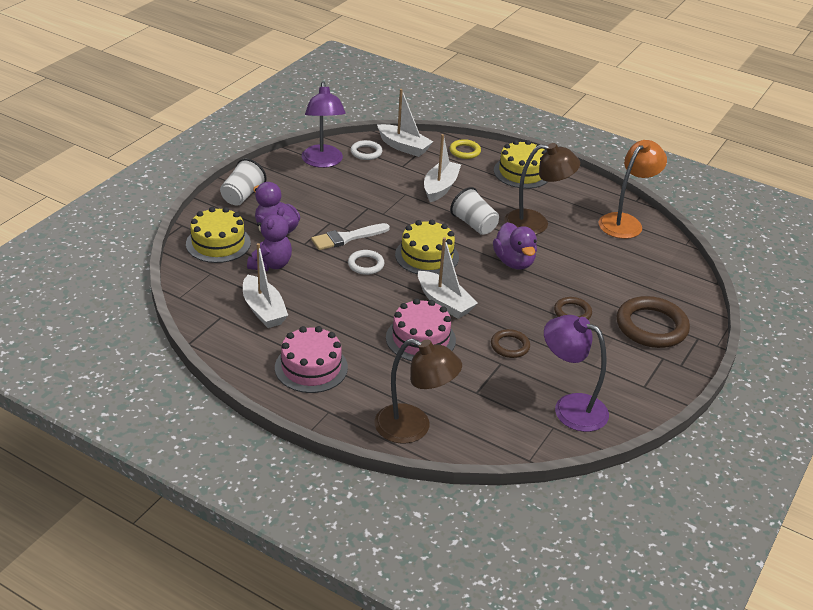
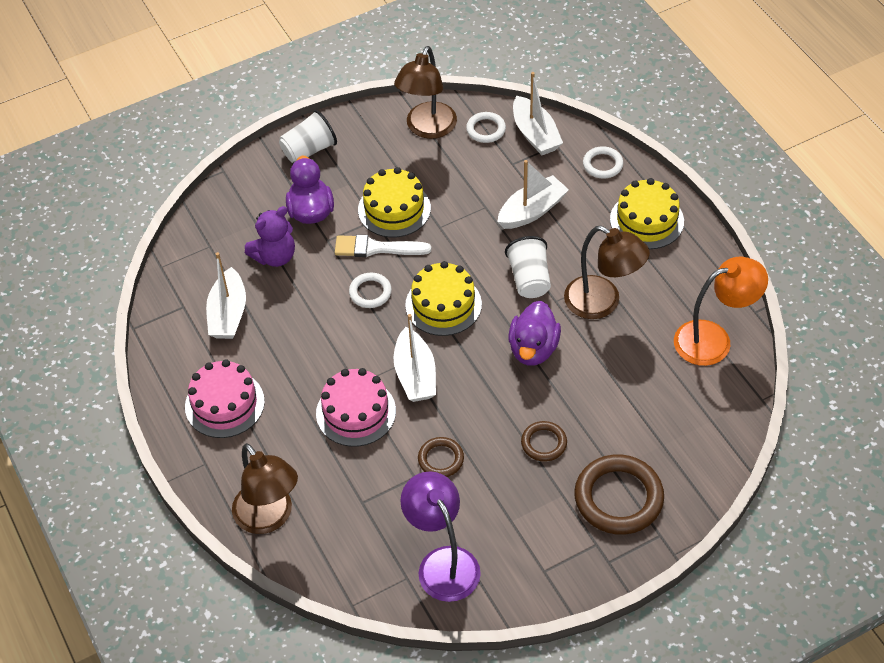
camera: 35 degrees right, 15 degrees up
yellow cake [186,207,251,263] -> yellow cake moved to [358,167,431,238]
purple lamp [302,82,346,168] -> brown lamp [394,46,457,139]
yellow ring [450,139,481,159] -> white ring [583,146,623,178]

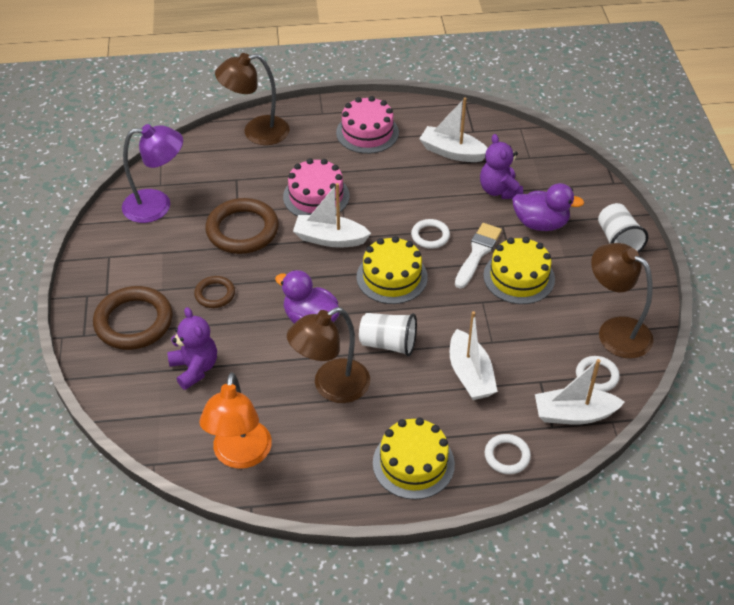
camera: 110 degrees right, 5 degrees down
brown ring [418,437,464,477] -> brown ring [205,198,279,254], size x1.89
none -> purple teddy bear [167,307,217,390]

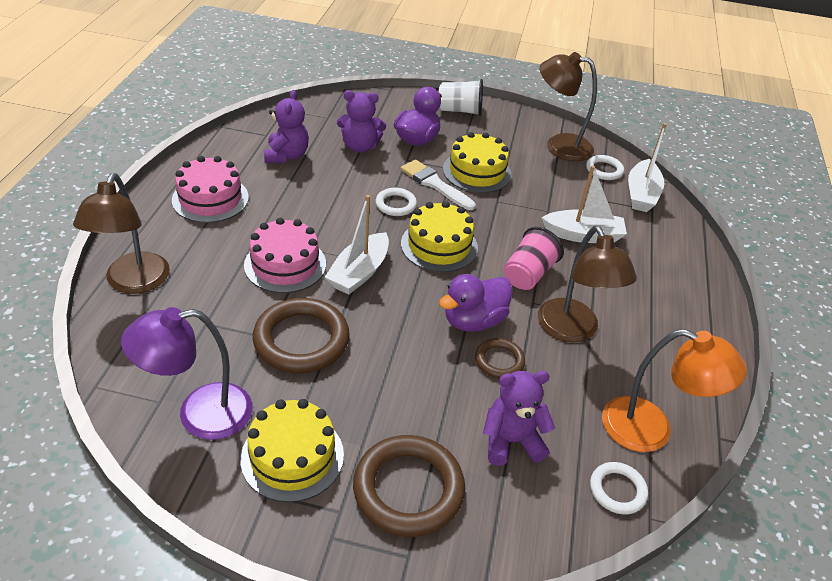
camera: 75 degrees left, 5 degrees down
purple lamp [122,124,183,223] -> purple lamp turned 120 degrees counterclockwise [121,307,253,440]
brown ring [194,276,235,308] -> brown ring moved to [475,338,525,378]
white cup [359,313,417,356] -> pink cup [504,227,564,290]
yellow cake [373,418,455,500] -> yellow cake moved to [240,399,344,502]
white boat [419,98,488,162] -> purple teddy bear [264,90,309,163]
white ring [485,434,531,474] -> white ring moved to [590,462,648,514]
brown lamp [591,243,654,359] -> brown lamp turned 45 degrees clockwise [539,52,597,161]

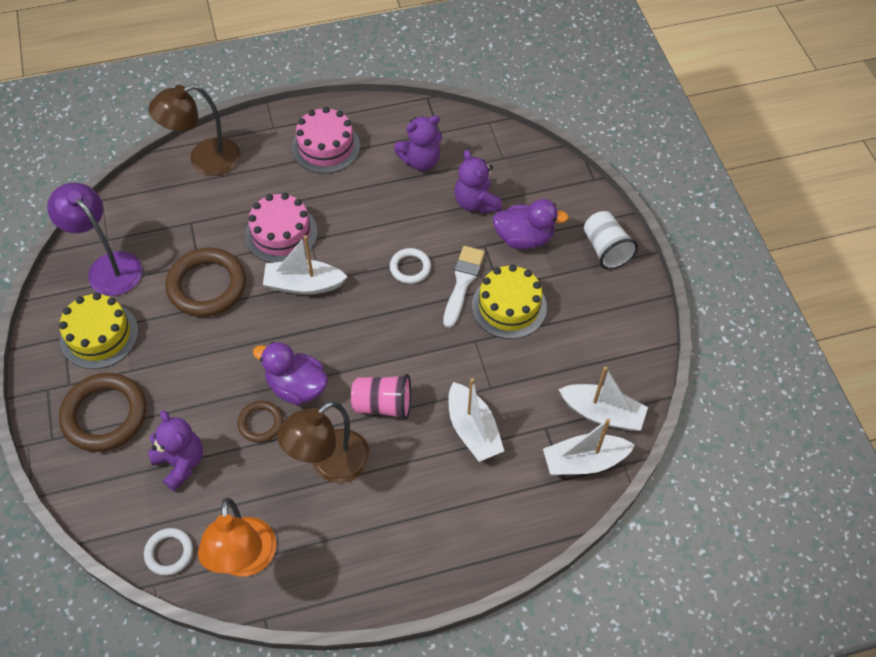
camera: 65 degrees right, 15 degrees up
yellow cake [401,201,478,272] -> none
brown lamp [539,52,597,161] -> none
white ring [586,155,624,180] -> white boat [558,366,648,431]

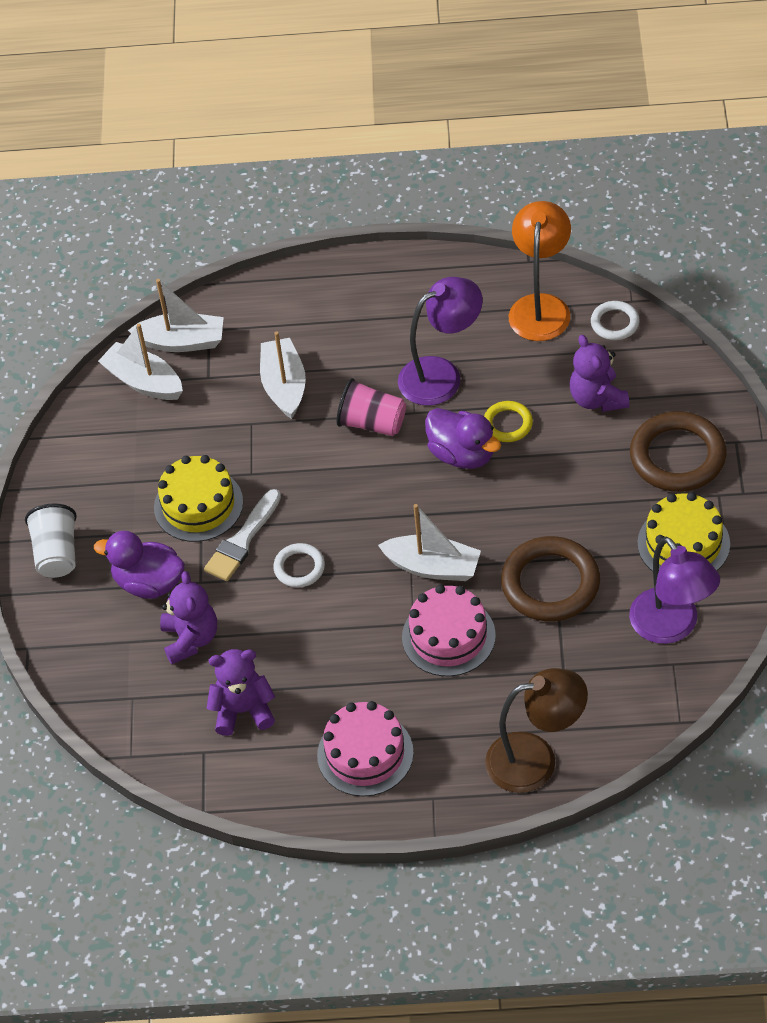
camera: 160 degrees left, 5 degrees down
brown ring [238,401,283,443] -> yellow ring [484,401,533,442]
brown lamp [277,401,370,483] -> purple lamp [398,277,483,406]

